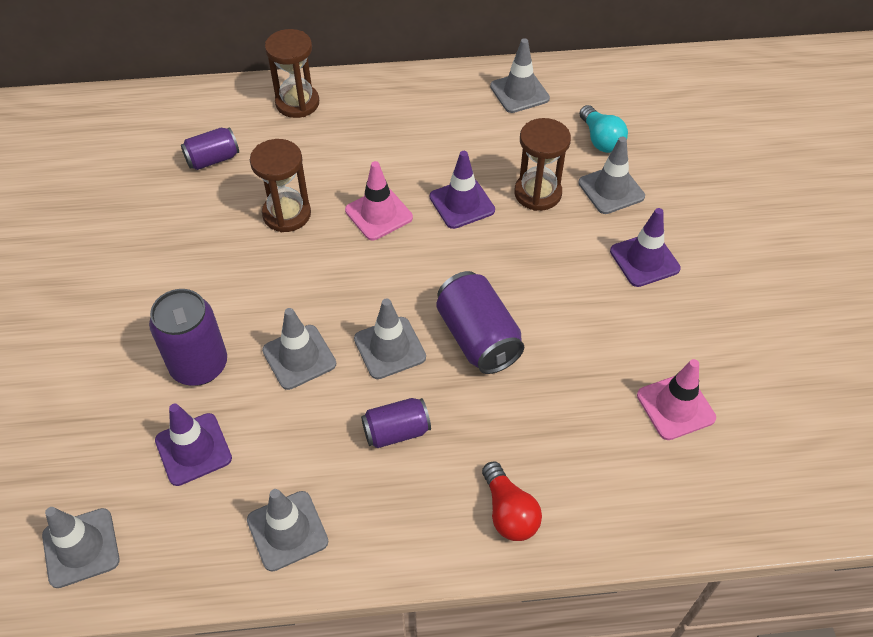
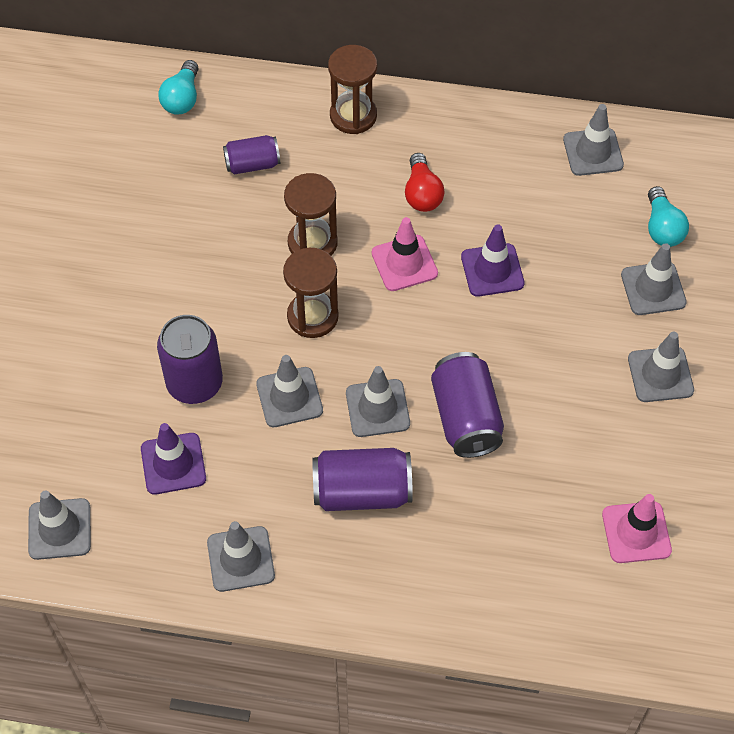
camera: 15 degrees right, 5 degrees up
purple can [361,398,431,448] -> purple can [312,448,413,511], size x1.60
red light bulb [482,461,542,541] -> red light bulb moved to [405,153,445,212]
brown hourglass [514,118,571,211] -> brown hourglass moved to [283,248,339,338]
purple traffic cone [610,208,681,287] -> grey traffic cone [628,331,694,402]
none -> turquoise light bulb [158,60,199,115]

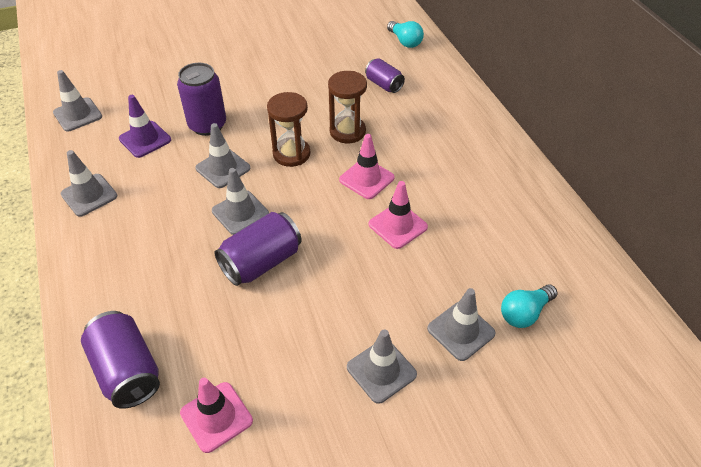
camera: 60 degrees right, 10 degrees down
turquoise light bulb [158,60,199,115] -> turquoise light bulb turned 105 degrees counterclockwise [387,21,424,48]
purple can [312,448,413,511] -> purple can moved to [81,311,160,409]
brown hourglass [328,45,377,134] -> none
red light bulb [405,153,445,212] -> none
purple traffic cone [461,224,525,297] -> pink traffic cone [369,181,428,249]
grey traffic cone [563,104,624,176] -> none

